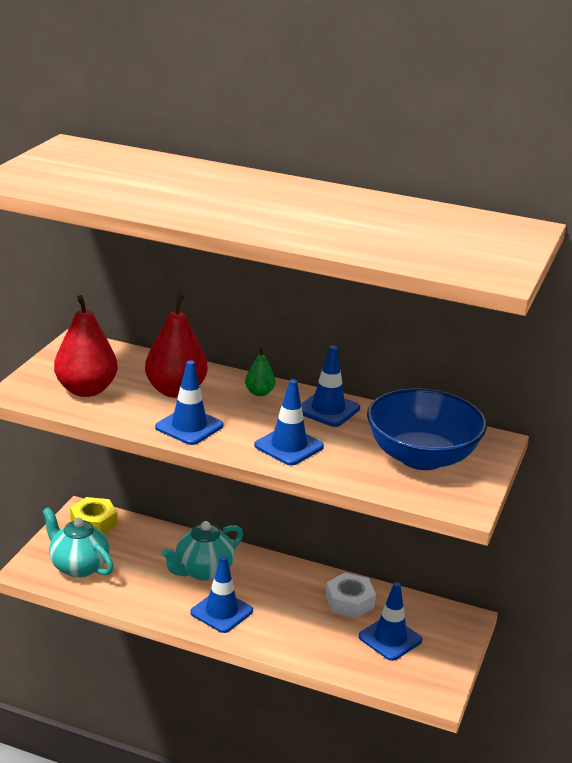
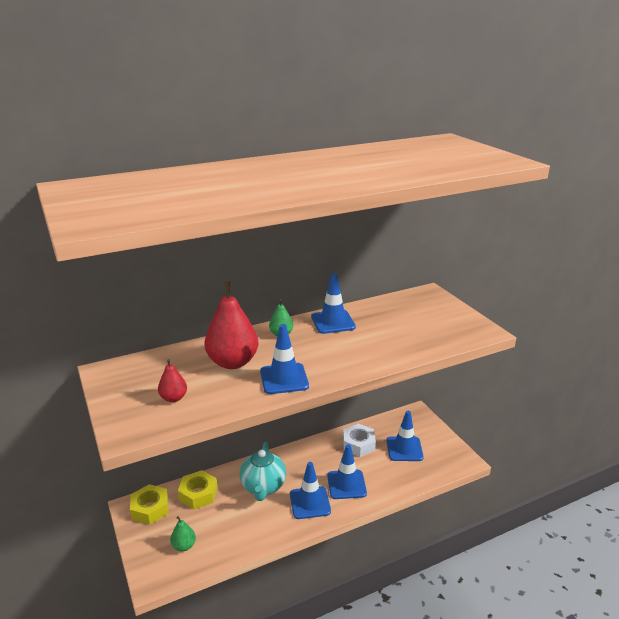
camera: 45 degrees left, 0 degrees up
turquoise teapot [42,507,114,578] -> green pear [170,516,196,551]
red pear [54,295,118,397] -> red pear [158,359,187,402], size x0.49
blue traffic cone [254,379,324,465] -> blue traffic cone moved to [327,444,367,499]
blue bowl [367,388,487,470] -> none
none -> yellow nut [178,470,217,509]

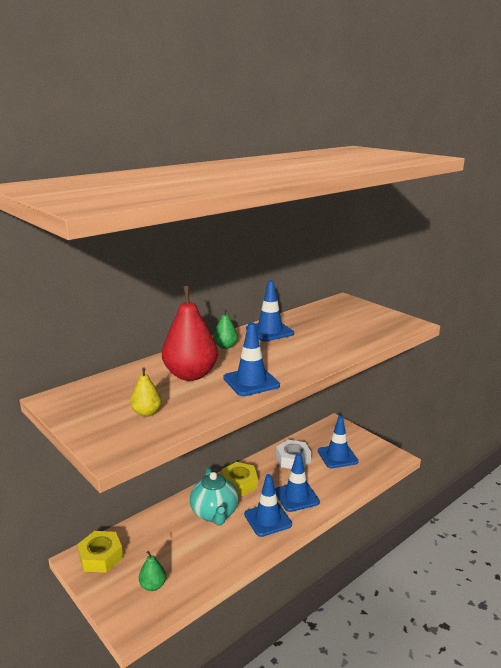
camera: 15 degrees left, 5 degrees down
red pear [158,359,187,402] -> yellow pear [130,367,162,417]
yellow nut [178,470,217,509] -> yellow nut moved to [222,462,258,496]

